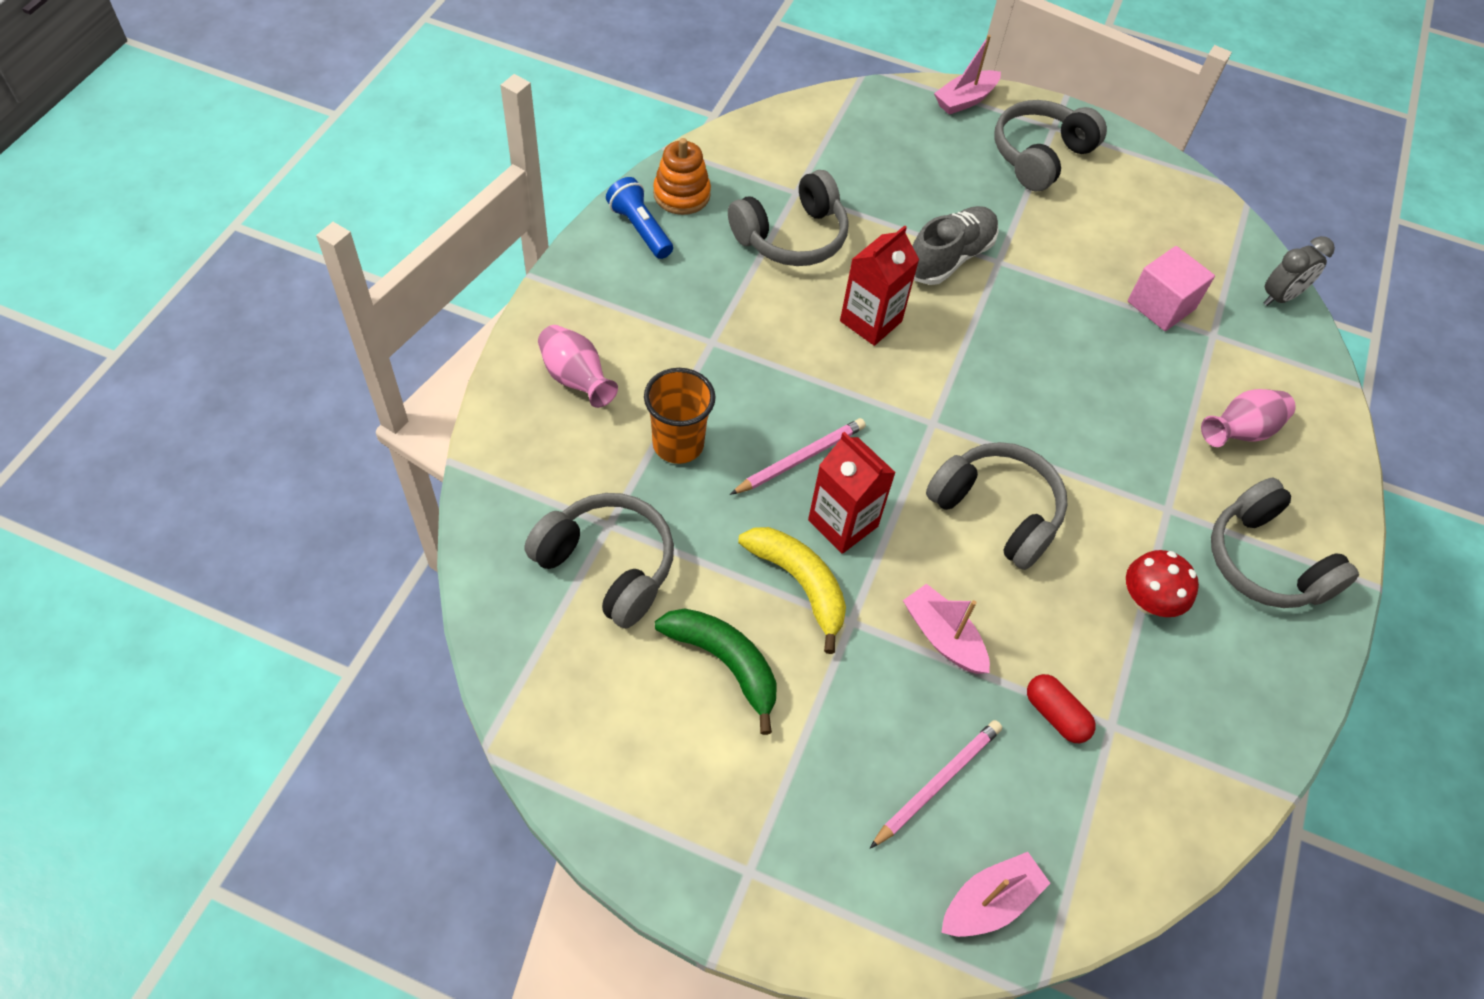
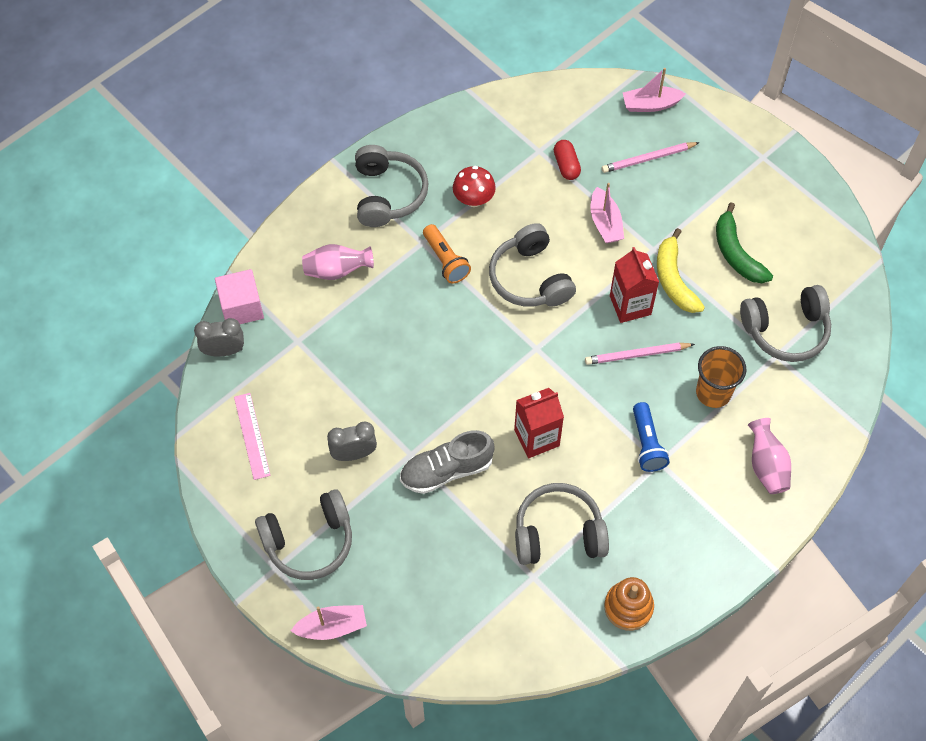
camera: 150 degrees left, 5 degrees up
grey headphones [524,493,674,629] -> grey headphones turned 75 degrees counterclockwise [740,285,831,362]
blue flashlight [606,177,673,259] -> blue flashlight moved to [633,402,670,472]
pink cube [1128,246,1215,331] -> pink cube moved to [215,269,264,324]
none -> pink ruler [234,393,271,480]
none -> grey clock [327,421,377,461]
none -> orange flashlight [423,224,471,284]

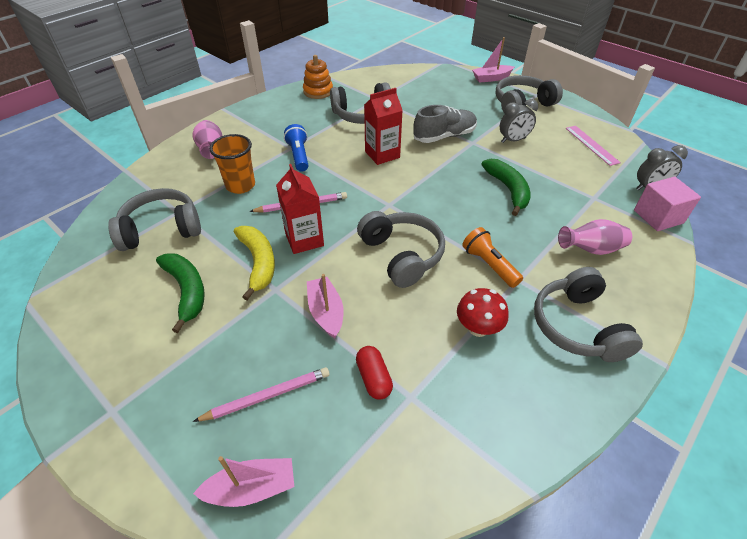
camera: 175 degrees right, 15 degrees down
none -> green banana [482,159,531,216]

